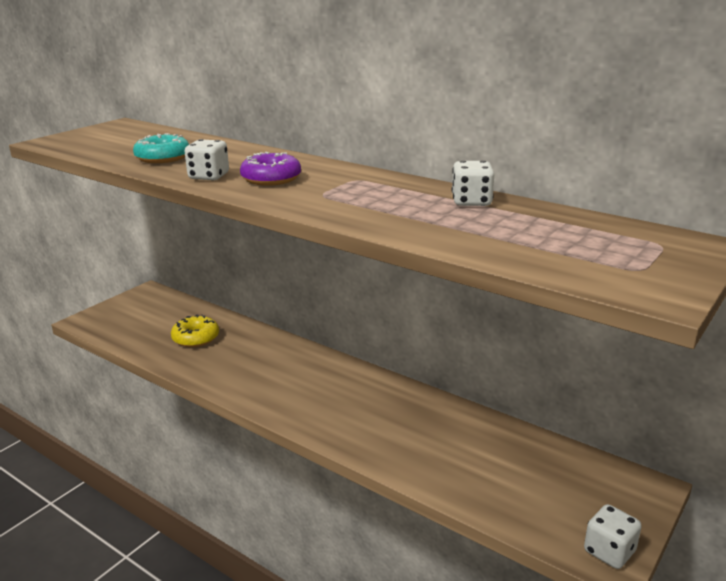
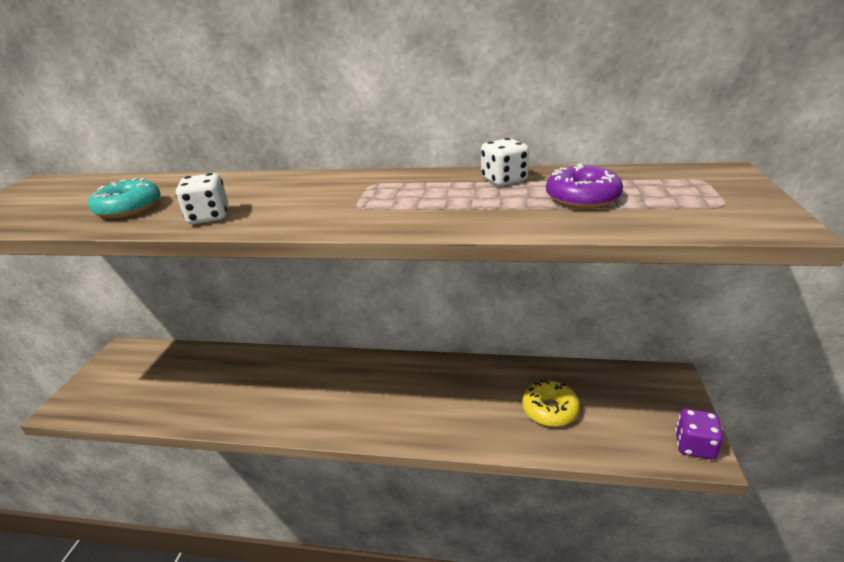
camera: 25 degrees left, 5 degrees up
yellow donut [171,314,219,347] -> yellow donut moved to [522,380,580,427]
purple donut [240,152,301,186] -> purple donut moved to [546,164,623,209]
white dice [584,504,642,569] -> purple dice [675,409,723,459]

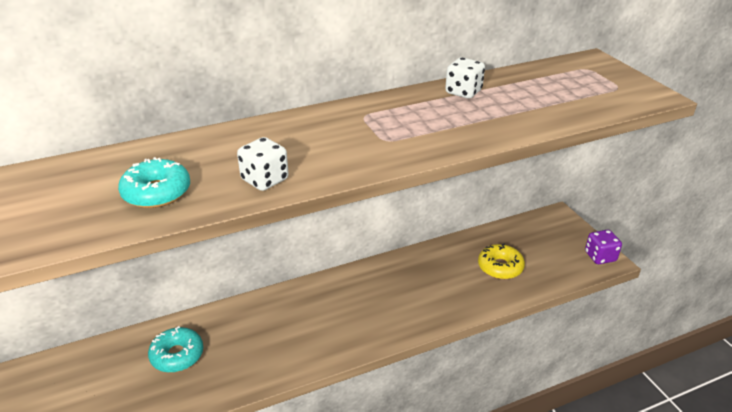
camera: 35 degrees left, 5 degrees up
purple donut [546,164,623,209] -> none
none -> turquoise donut [148,326,203,373]

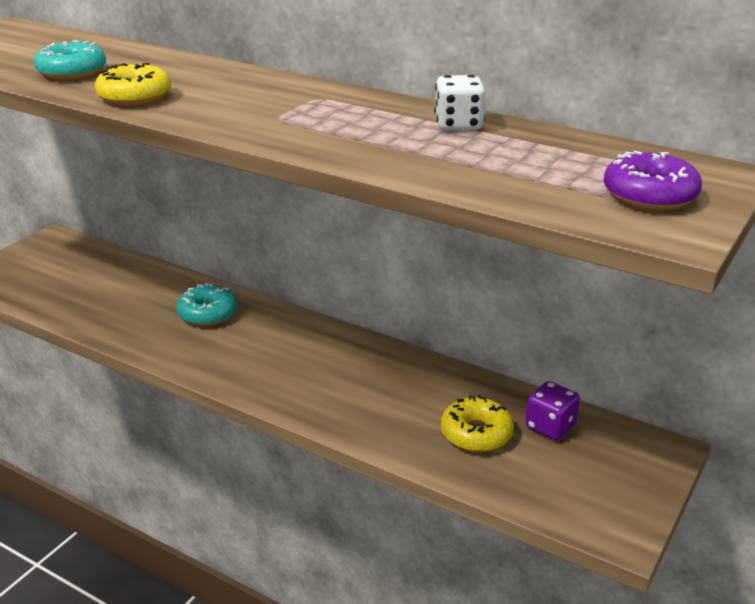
camera: 55 degrees right, 5 degrees down
turquoise donut [148,326,203,373] -> turquoise donut moved to [176,283,237,326]
white dice [237,137,289,191] -> yellow donut [95,63,171,106]
purple dice [585,230,622,264] -> purple dice moved to [526,381,580,440]
none -> purple donut [603,151,702,210]

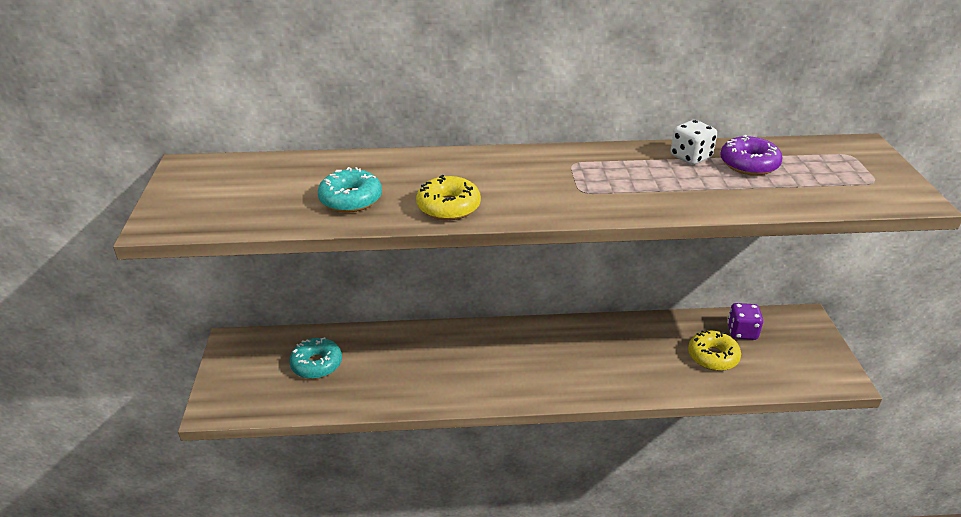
camera: 35 degrees left, 5 degrees up
turquoise donut [176,283,237,326] -> turquoise donut moved to [289,337,342,379]
purple donut [603,151,702,210] -> purple donut moved to [720,135,782,176]

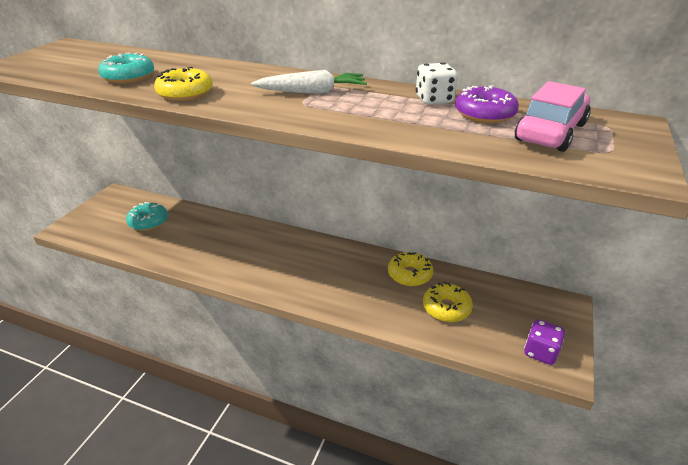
camera: 25 degrees right, 0 degrees up
purple dice [727,303,763,340] -> purple dice moved to [524,319,565,365]
none -> white carrot [251,70,367,94]
none -> yellow donut [388,252,433,286]
none -> pink car [515,81,591,152]

